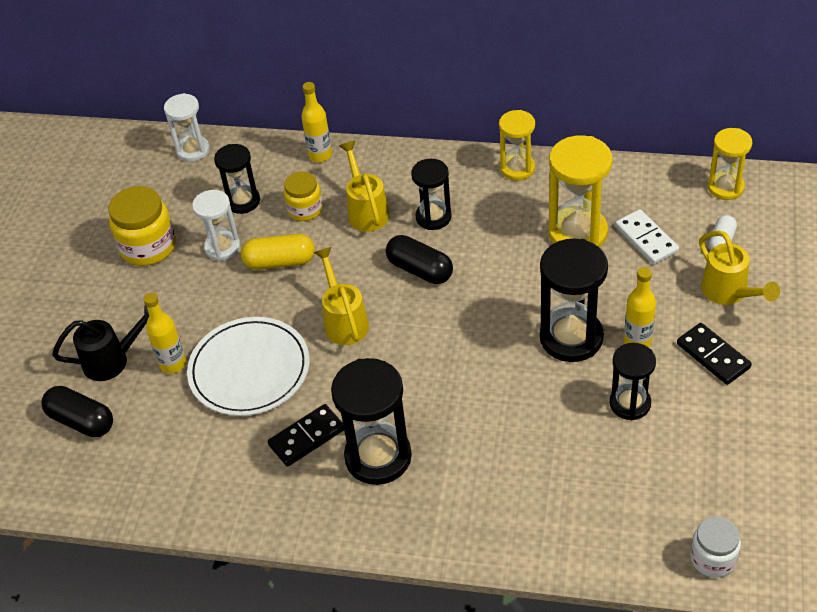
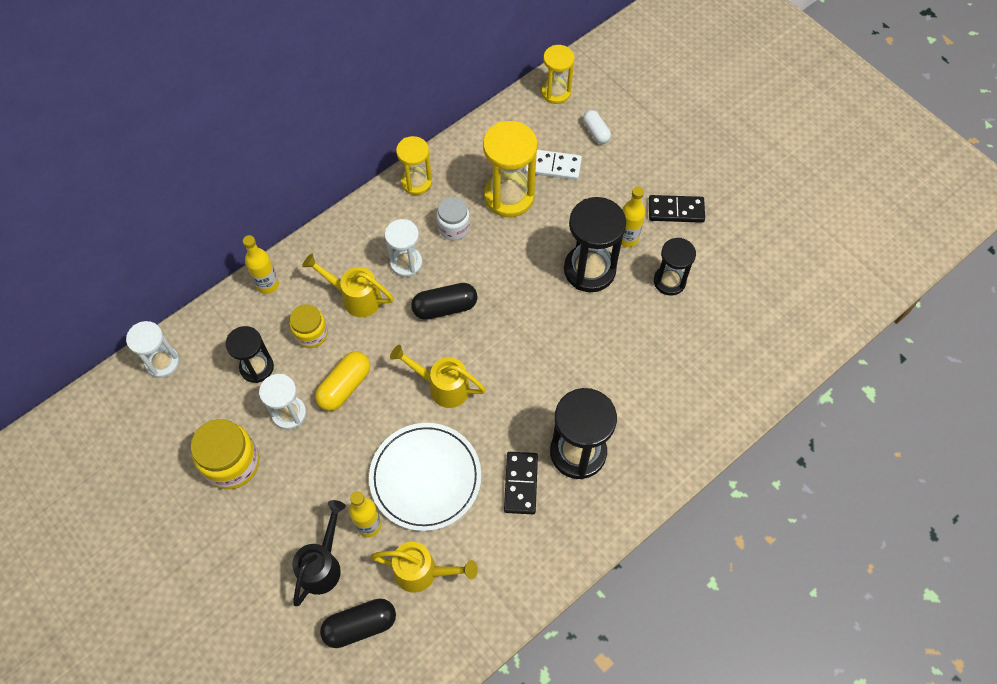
camera: 55 degrees left, 15 degrees up
black hourglass [411,159,452,230] -> white hourglass [385,219,423,277]
white jar [690,516,741,578] -> white jar moved to [436,197,470,240]
yellow watering can [699,230,780,305] -> yellow watering can moved to [371,542,478,593]

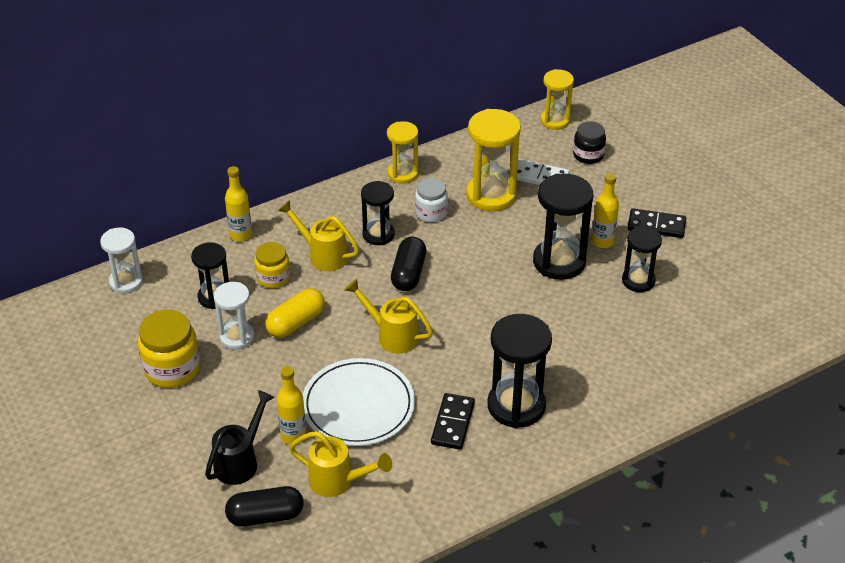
camera: 10 degrees right, 20 degrees down
white hourglass [385,219,423,277] -> black hourglass [361,181,395,245]
black capsule [411,283,478,320] -> black capsule turned 75 degrees counterclockwise [391,237,426,291]
white capsule [583,110,611,144] -> black jar [573,121,606,164]

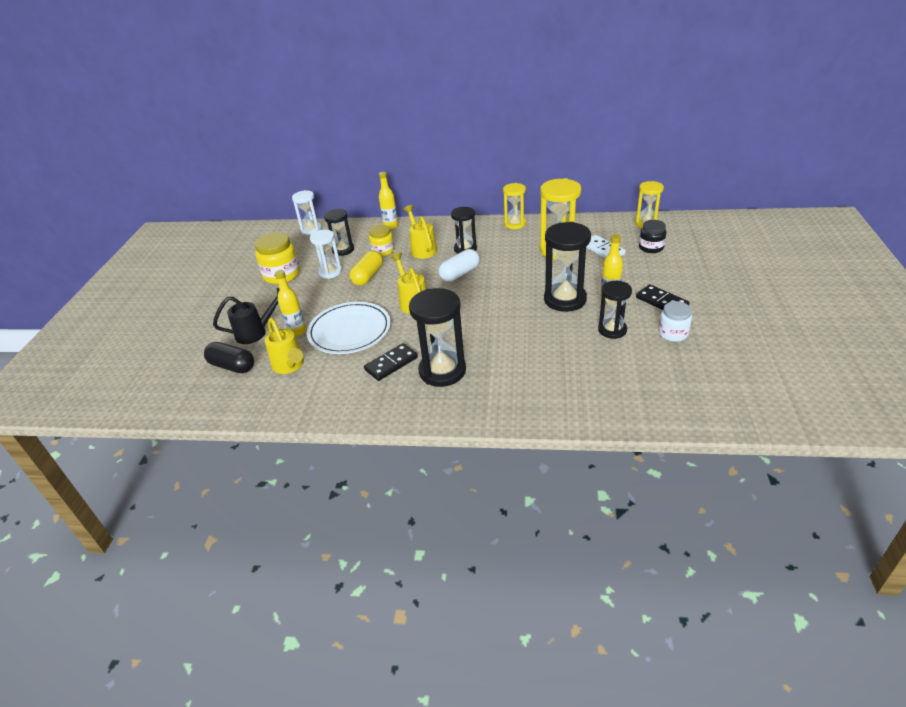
camera: 40 degrees right, 5 degrees down
yellow capsule [265,288,325,338] -> yellow capsule turned 60 degrees counterclockwise [349,251,383,286]
black capsule [391,237,426,291] -> white capsule [438,249,480,282]
white jar [415,178,448,222] -> white jar moved to [658,301,692,342]

